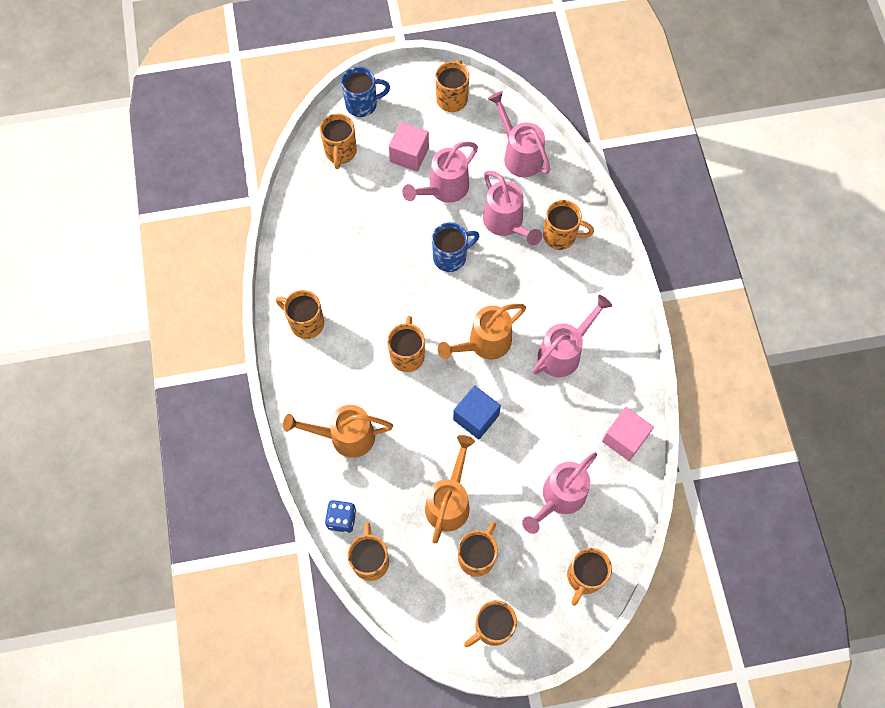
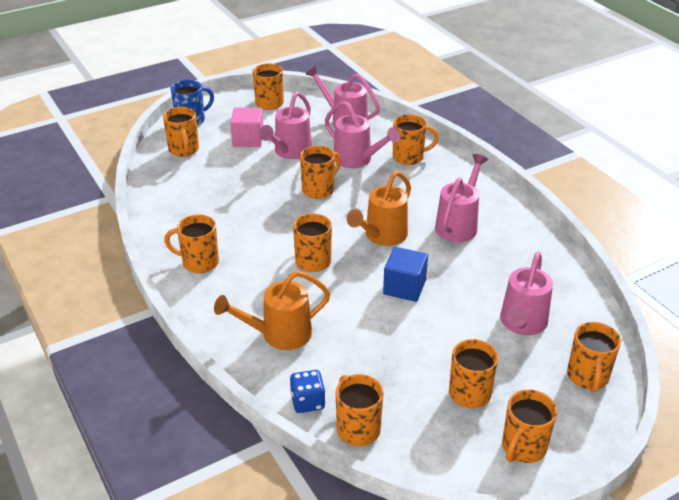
camera: 20 degrees left, 30 degrees down
orange watering can [425,435,475,543] -> none
blue mug [432,222,479,272] -> orange mug [300,146,341,199]
pink cube [602,407,654,461] -> none

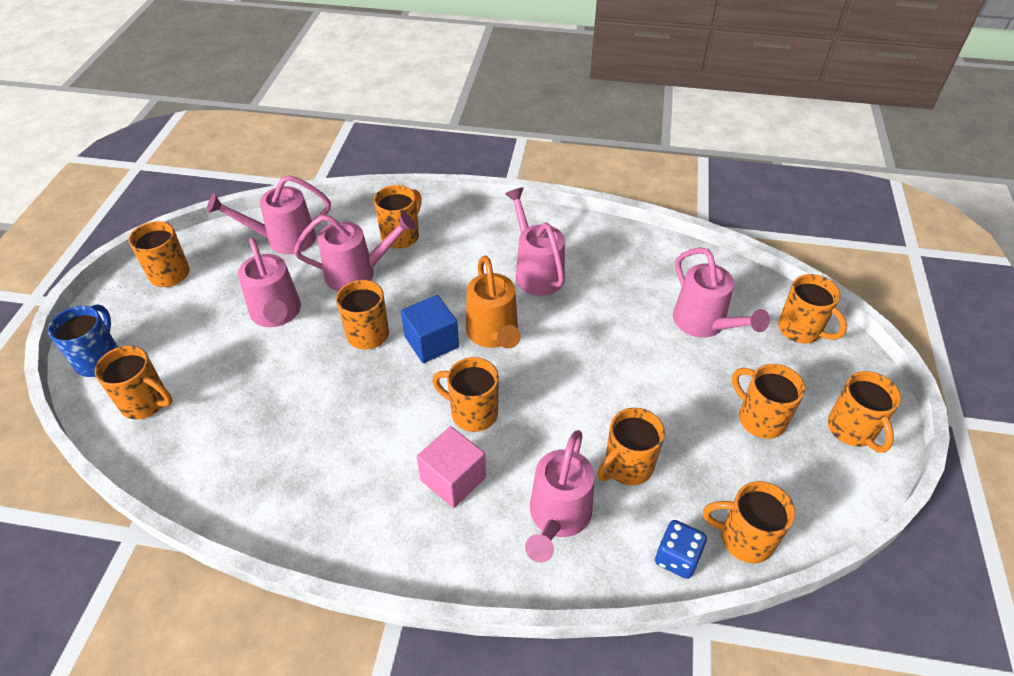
camera: 50 degrees left, 10 degrees up
orange mug [164,215,219,273] -> orange mug moved to [597,408,665,485]
orange watering can [214,271,331,350] -> pink watering can [525,430,594,562]
pink cube [230,107,263,147] -> pink cube moved to [417,426,486,508]
blue cube [383,247,428,302] -> blue cube moved to [401,295,459,363]

